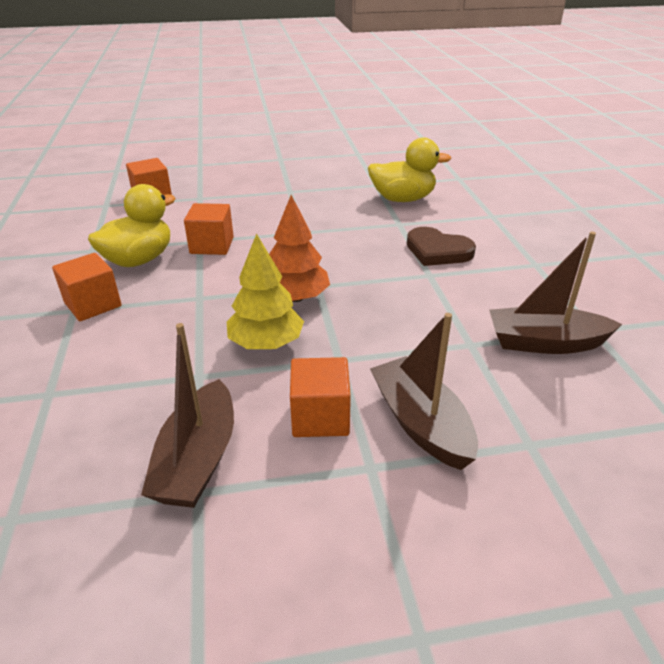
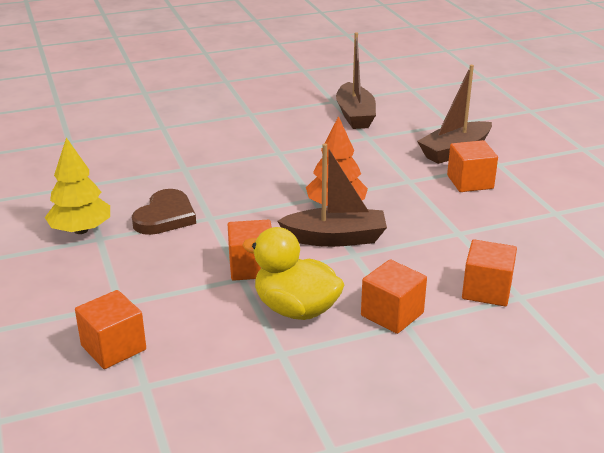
camera: 100 degrees left, 5 degrees down
brown boat [141,323,234,508] -> brown boat moved to [277,144,387,247]
yellow tree [227,233,304,349] -> yellow tree moved to [45,137,110,234]
yellow duck [368,138,451,202] -> none
brown heart [407,227,476,266] -> brown heart moved to [132,189,196,235]
none -> orange cube [462,239,517,306]

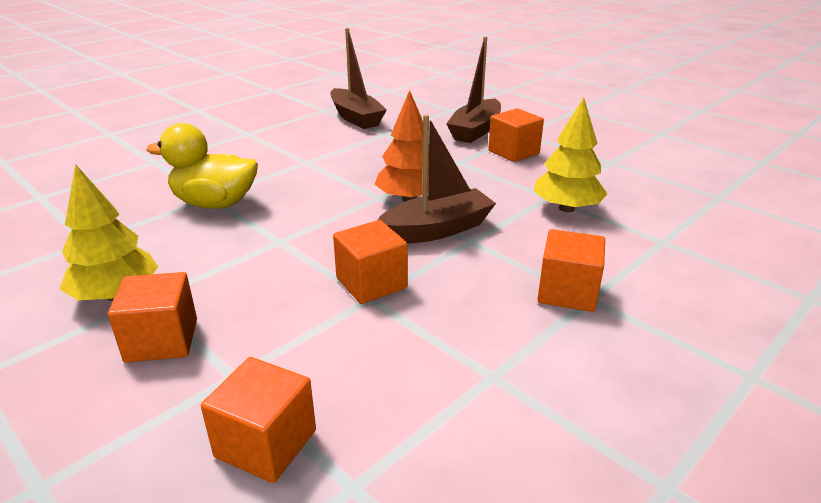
camera: 25 degrees left, 0 degrees up
brown heart [132,189,196,235] -> none
yellow duck [242,227,344,320] -> yellow duck moved to [146,123,258,208]
orange cube [462,239,517,306] -> orange cube moved to [108,272,197,362]
none -> yellow tree [534,97,607,212]

